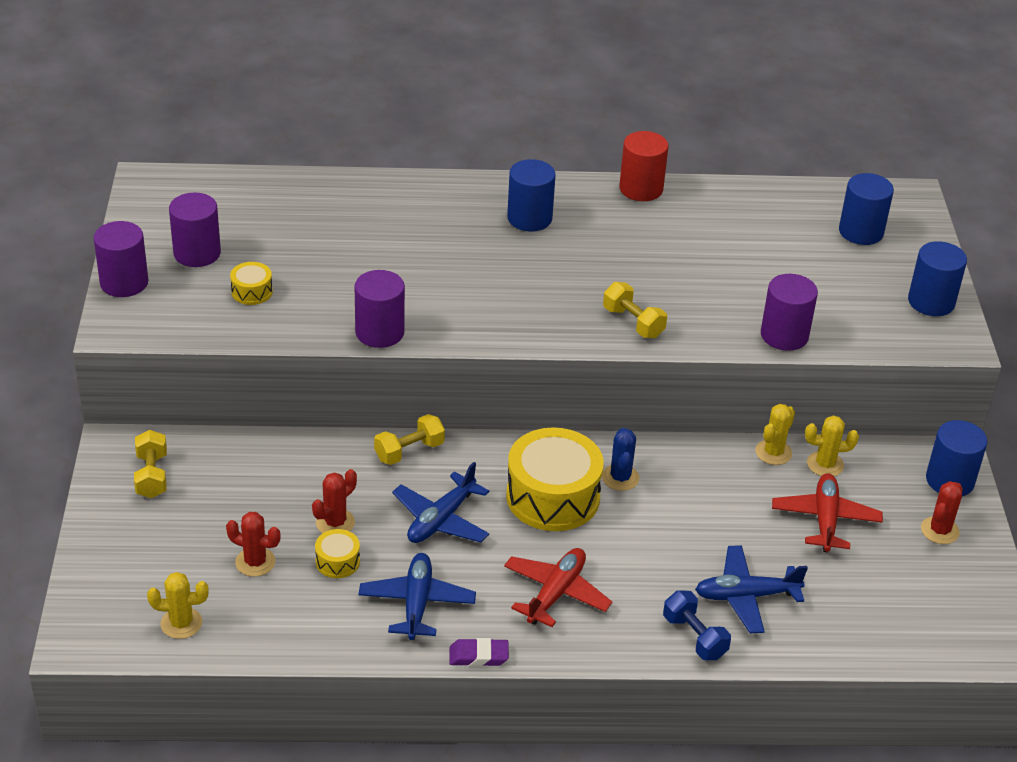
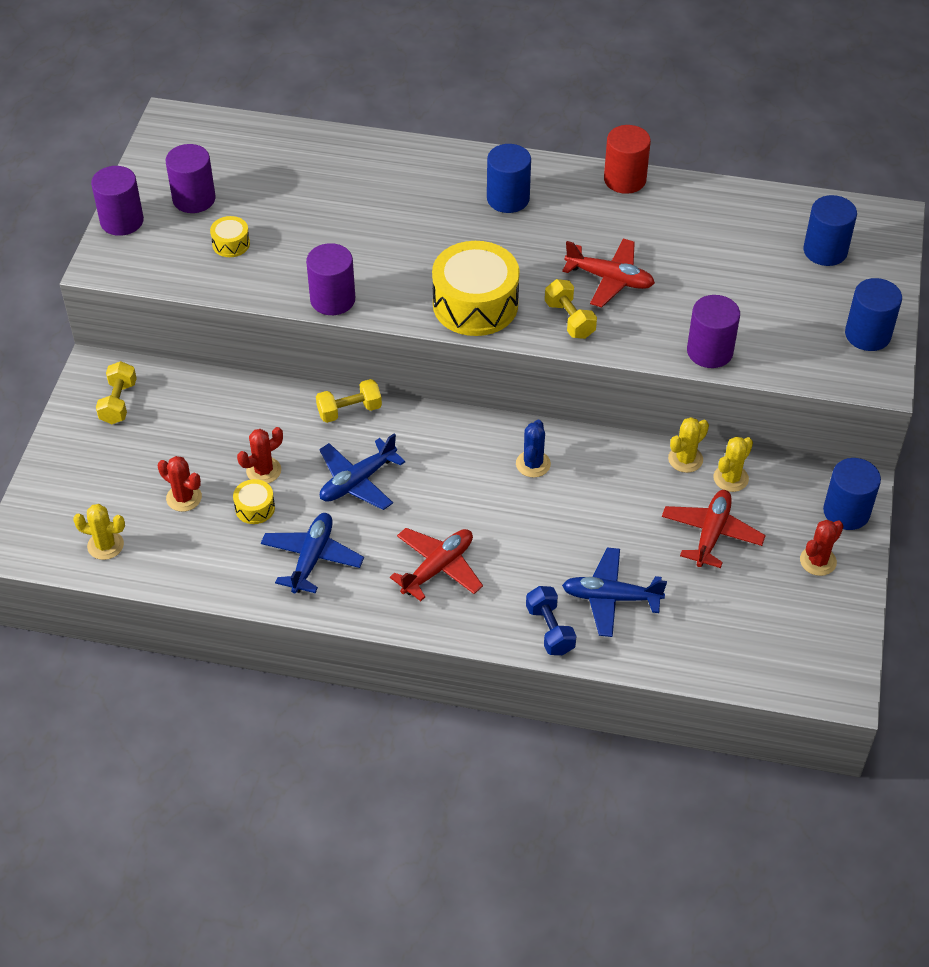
camera: 15 degrees right, 10 degrees up
purple eraser [449,638,509,667] -> none
yellow drum [506,427,604,531] -> yellow drum moved to [432,241,520,336]
yellow cactus [805,415,859,476] -> yellow cactus turned 60 degrees counterclockwise [713,436,753,492]
none -> red plane [562,239,655,307]

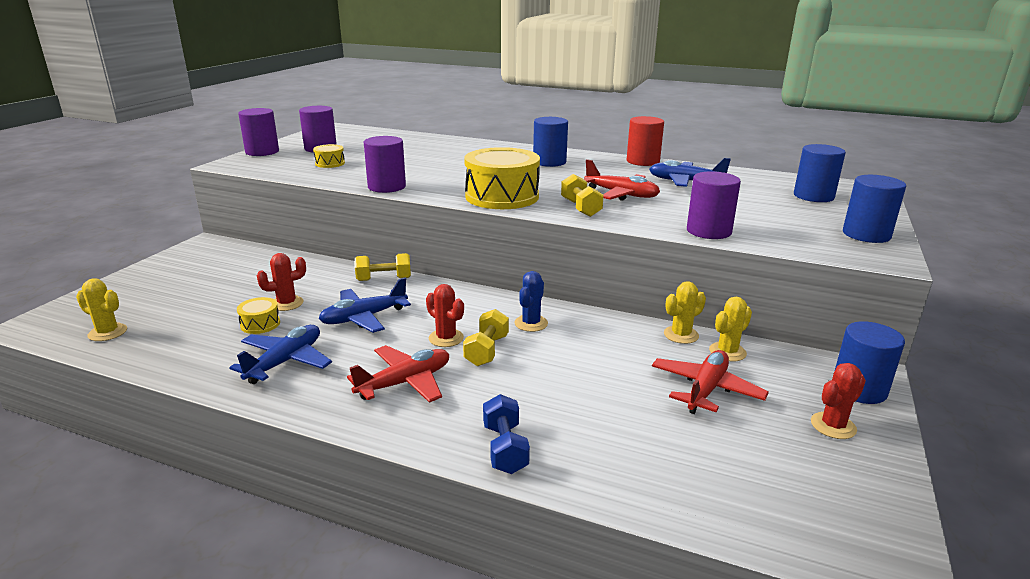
camera: 10 degrees right, 25 degrees down
yellow dumbbell [96,361,137,424] -> yellow dumbbell moved to [463,309,509,366]
red cactus [158,456,202,512] -> red cactus moved to [426,284,464,347]
blue plane [562,548,667,637] -> blue plane moved to [649,158,731,187]

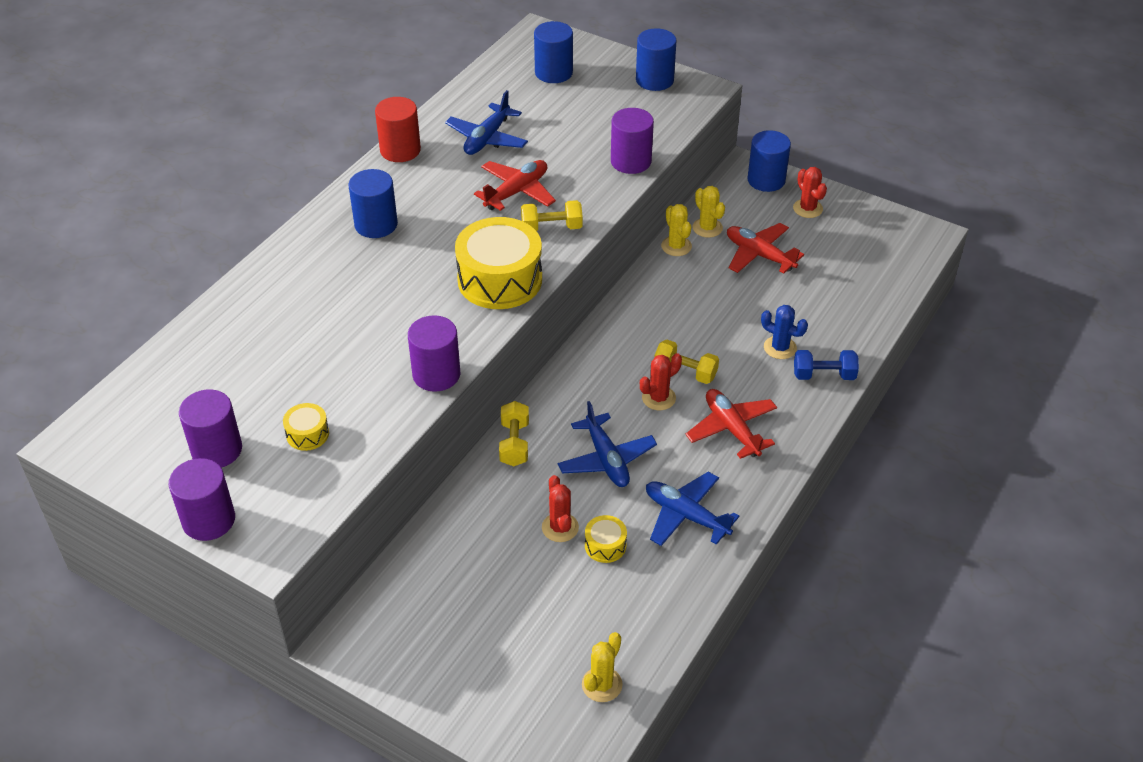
camera: 80 degrees left, 20 degrees up
blue cactus [515,271,548,332] -> blue cactus moved to [761,305,808,359]

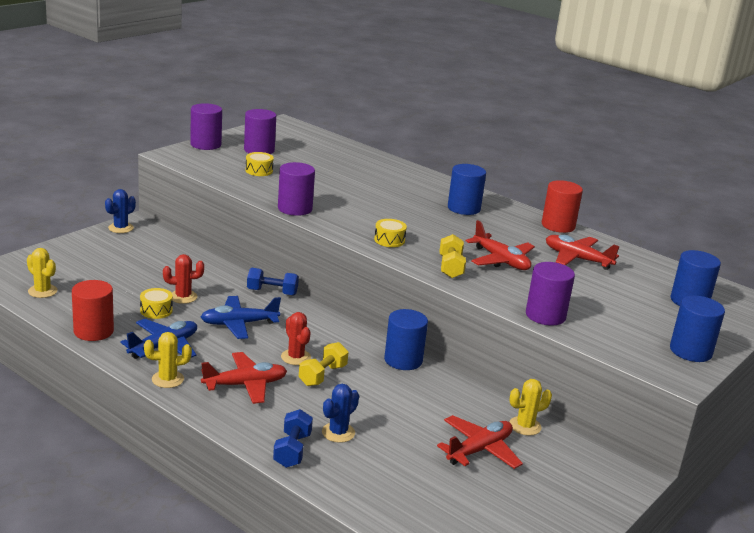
camera: 95 degrees right, 20 degrees down
blue plane [445,90,528,155] -> red plane [546,235,620,270]
yellow drum [455,217,542,309] -> yellow drum [374,219,407,247], size x0.45
yellow dumbbell [499,401,529,466] -> blue dumbbell [247,268,299,296]
yellow cactus [661,204,692,256] -> yellow cactus moved to [144,332,192,388]
blue cylinder [747,130,791,192] -> blue cylinder moved to [384,309,428,370]
red cactus [793,167,827,218] -> none
none -> red cylinder [72,280,114,341]
none -> blue cactus [105,189,136,233]

